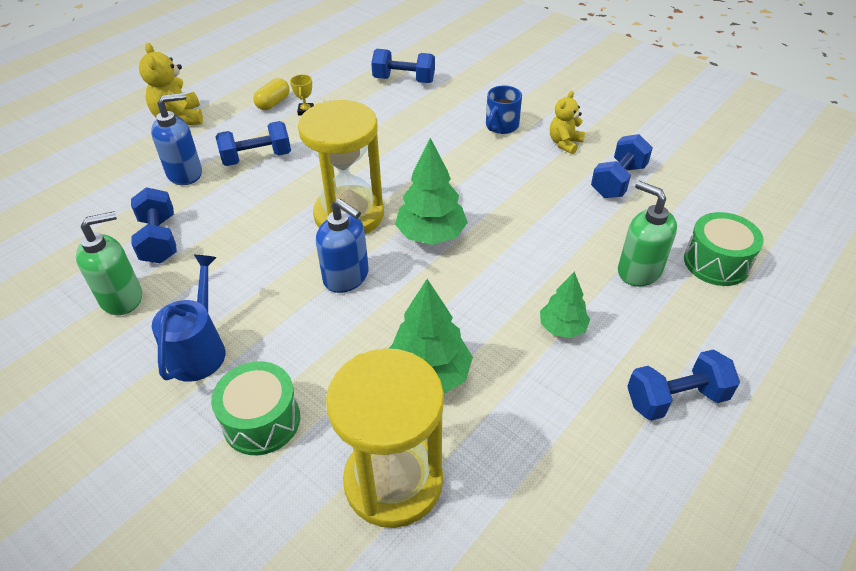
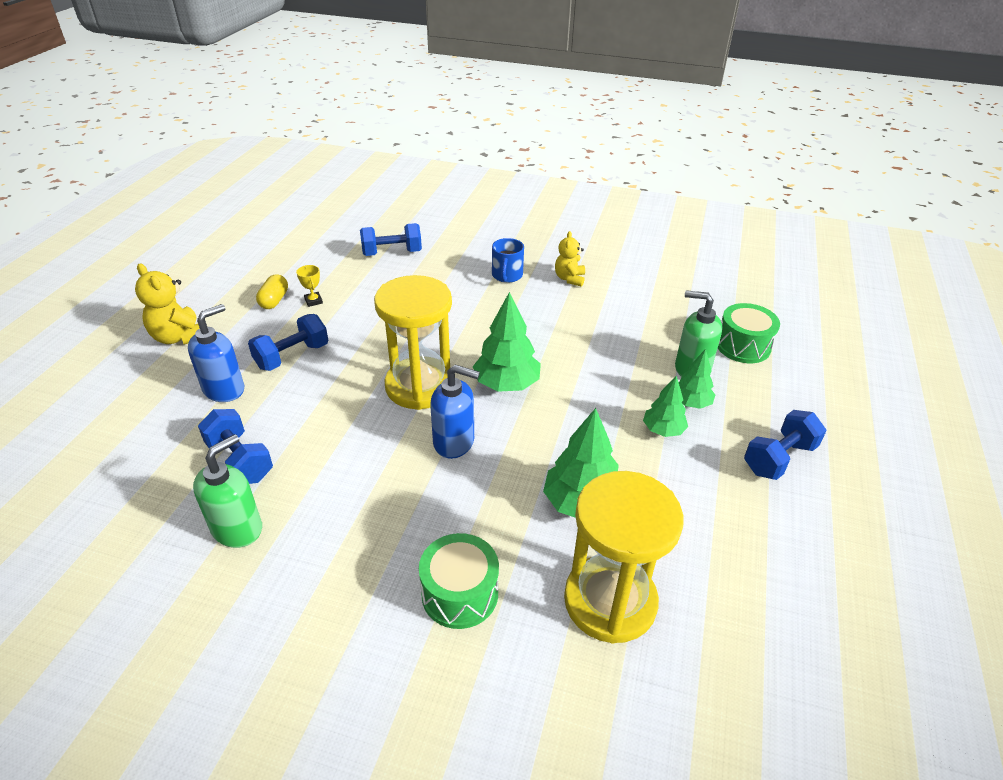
camera: 25 degrees left, 5 degrees down
blue watering can [152,255,225,382] -> none
blue dumbbell [591,134,653,198] -> none
none -> green tree [679,349,715,409]

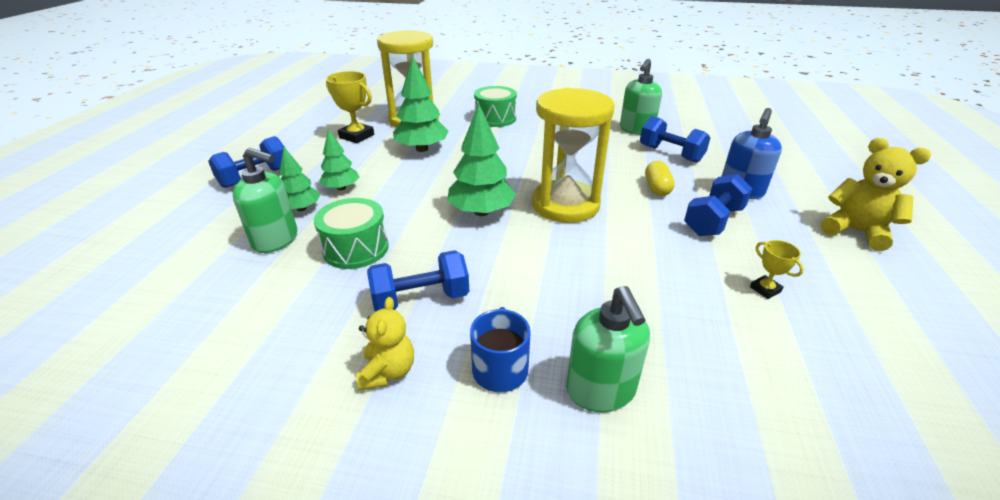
camera: 175 degrees right, 5 degrees down
yellow capsule [256,274,288,309] -> yellow capsule moved to [645,161,675,196]
blue dumbbell [360,223,422,256] -> blue dumbbell moved to [367,250,469,311]
blue soap dispenser [430,365,480,459] -> none
green drum [718,303,780,363] -> green drum moved to [314,198,389,269]
none -> yellow trophy [326,71,374,143]
none -> green soap dispenser [566,286,650,412]

